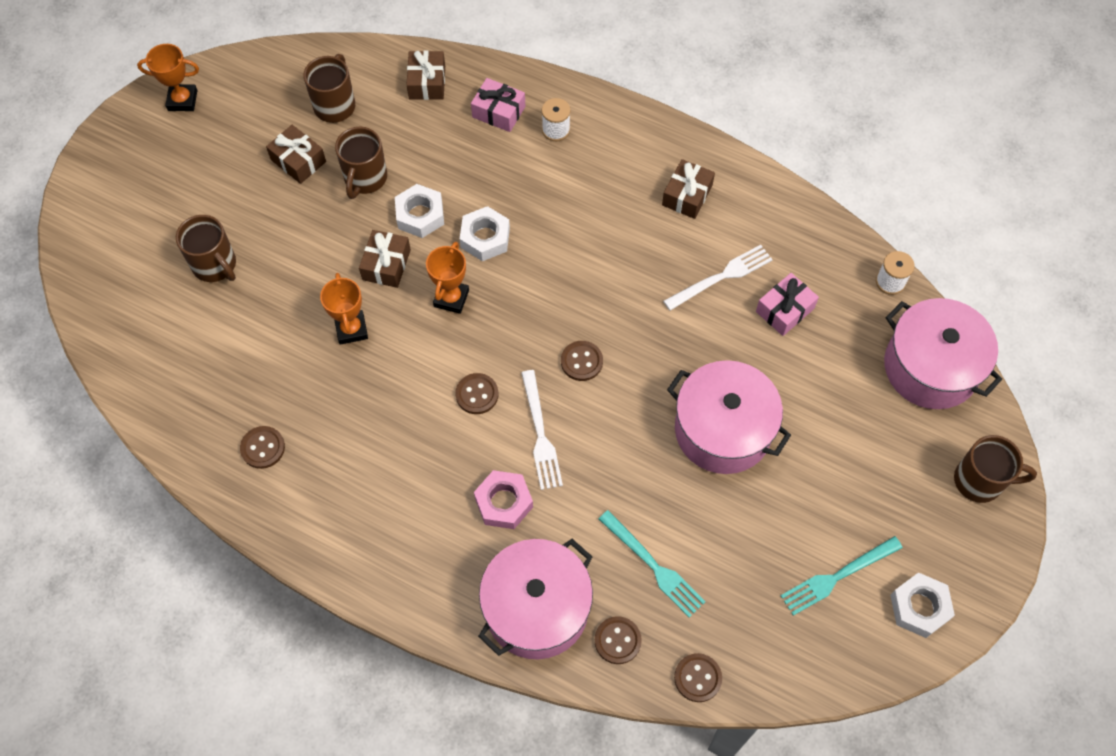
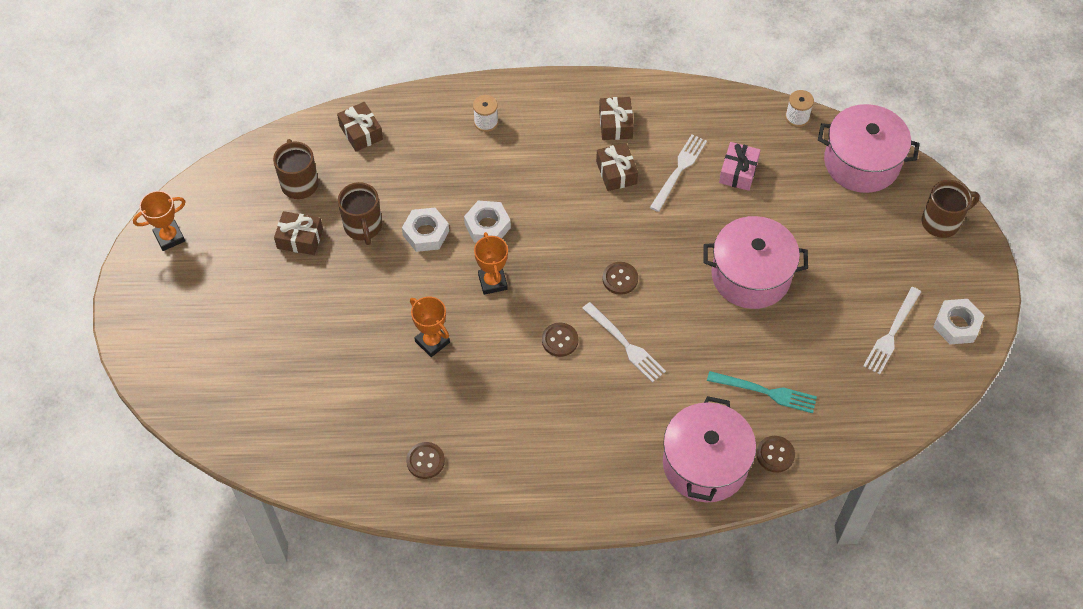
camera: 30 degrees left, 5 degrees down
brown mug [176,215,236,282] -> none
brown gift [359,230,411,288] -> brown gift moved to [596,143,638,191]
pink gift [471,78,525,132] -> none
pink nut [474,470,533,529] -> none
brown button [674,653,722,702] -> none
turquoise fork [781,536,903,616] -> white fork [863,287,921,374]

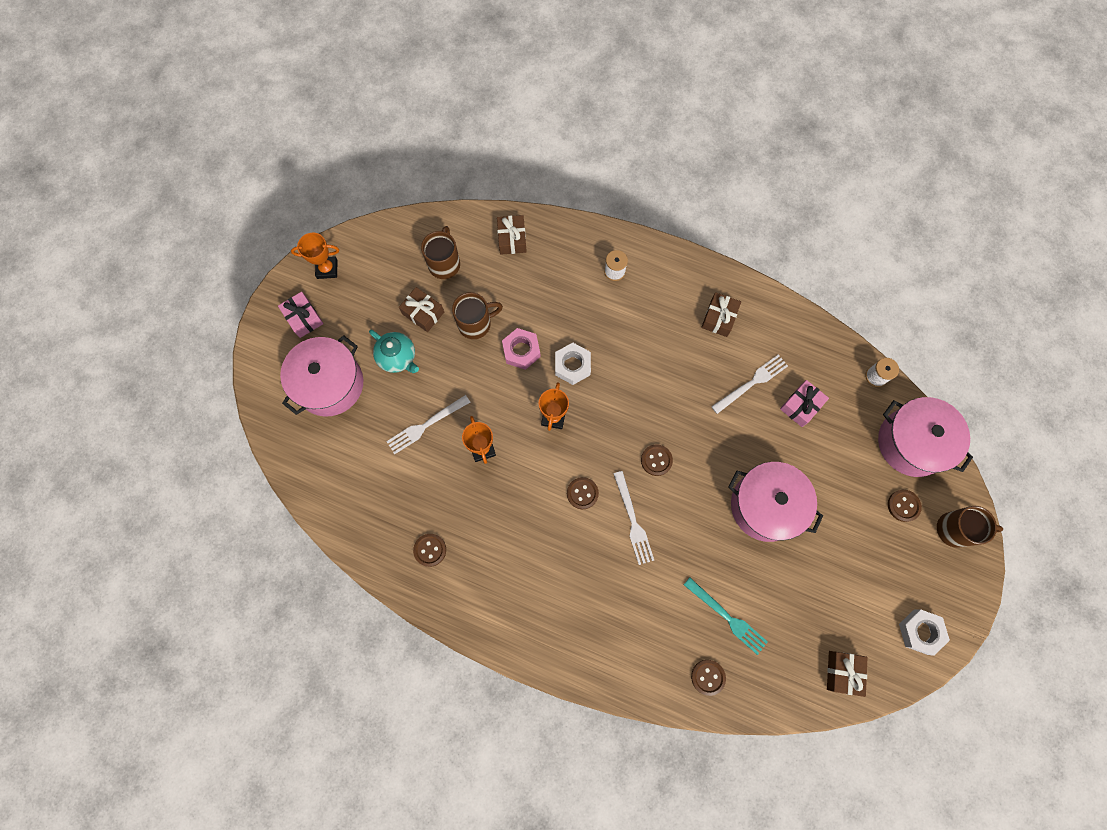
camera: 25 degrees right, 15 degrees up
brown mug [338,182,382,245] -> brown mug turned 120 degrees counterclockwise [452,292,503,339]
white nut [402,208,449,252] -> pink nut [502,328,541,370]
brown gift [596,143,638,191] -> brown gift moved to [827,651,867,697]
pink pot [663,396,756,502] -> pink pot moved to [280,335,363,416]
white fork [863,287,921,374] -> white fork moved to [386,395,470,454]
none -> pink gift [278,292,324,338]
none -> turquoise teapot [369,330,419,373]
none -> brown button [888,490,922,522]

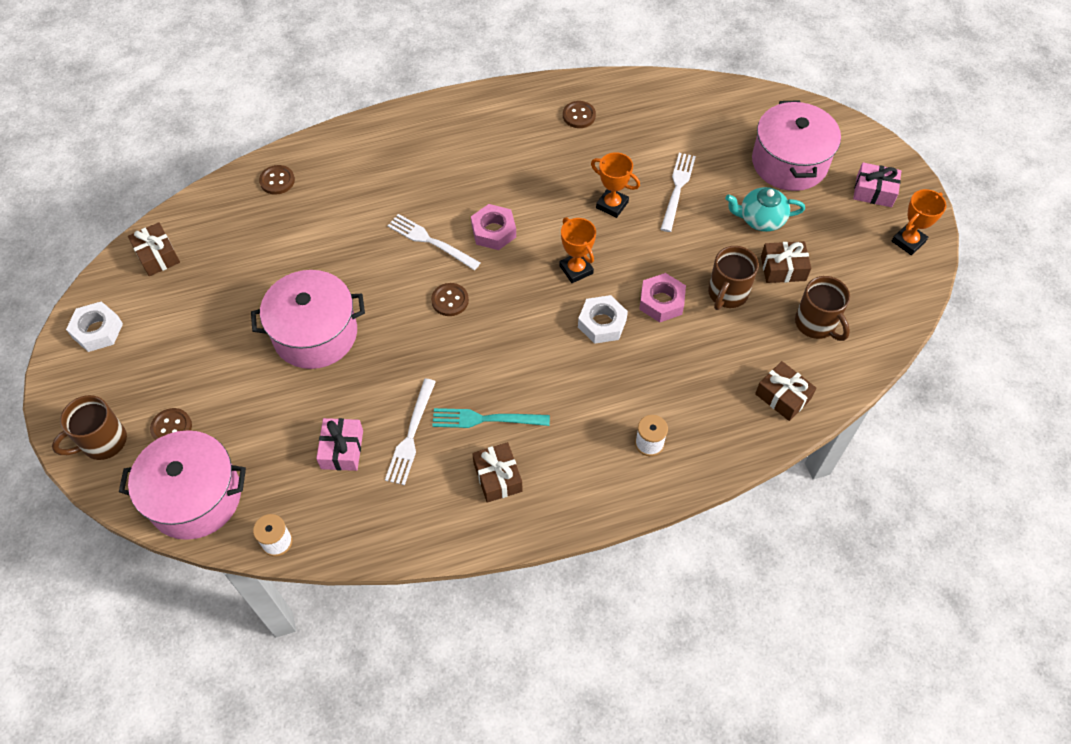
camera: 140 degrees right, 15 degrees down
brown button [567,477,599,509] -> pink nut [471,204,516,250]
turquoise fork [684,578,768,655] -> turquoise fork moved to [432,408,550,428]

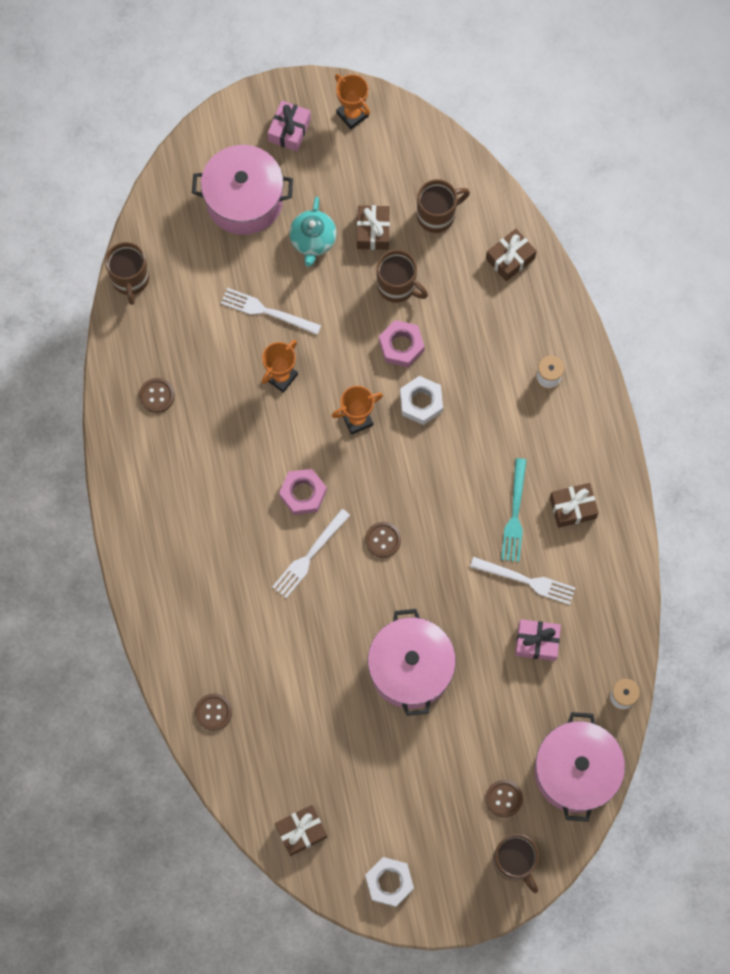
camera: 85 degrees left, 15 degrees up
none -> brown mug [105,242,149,305]

